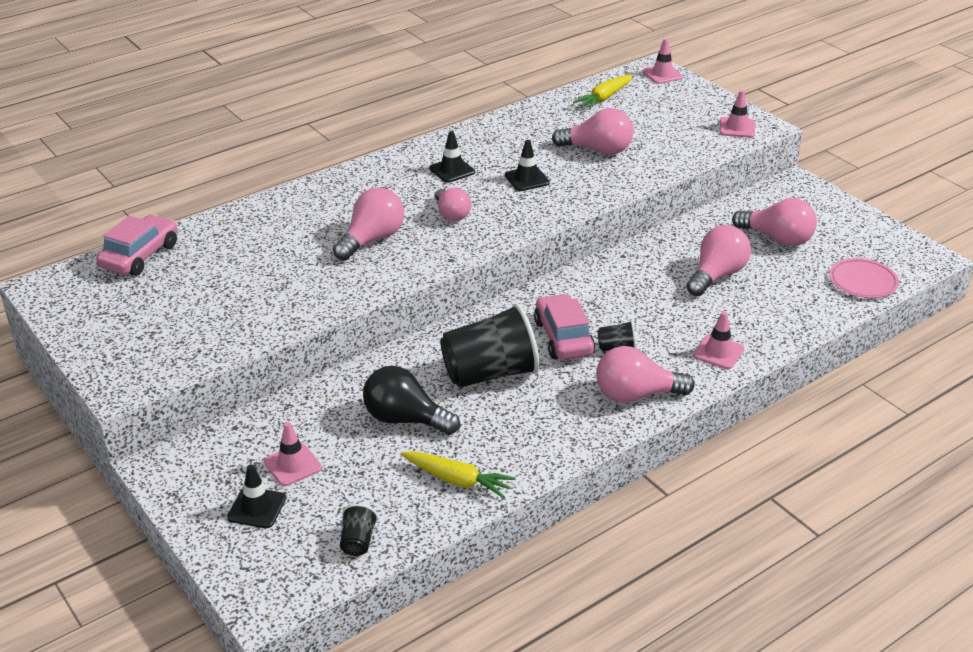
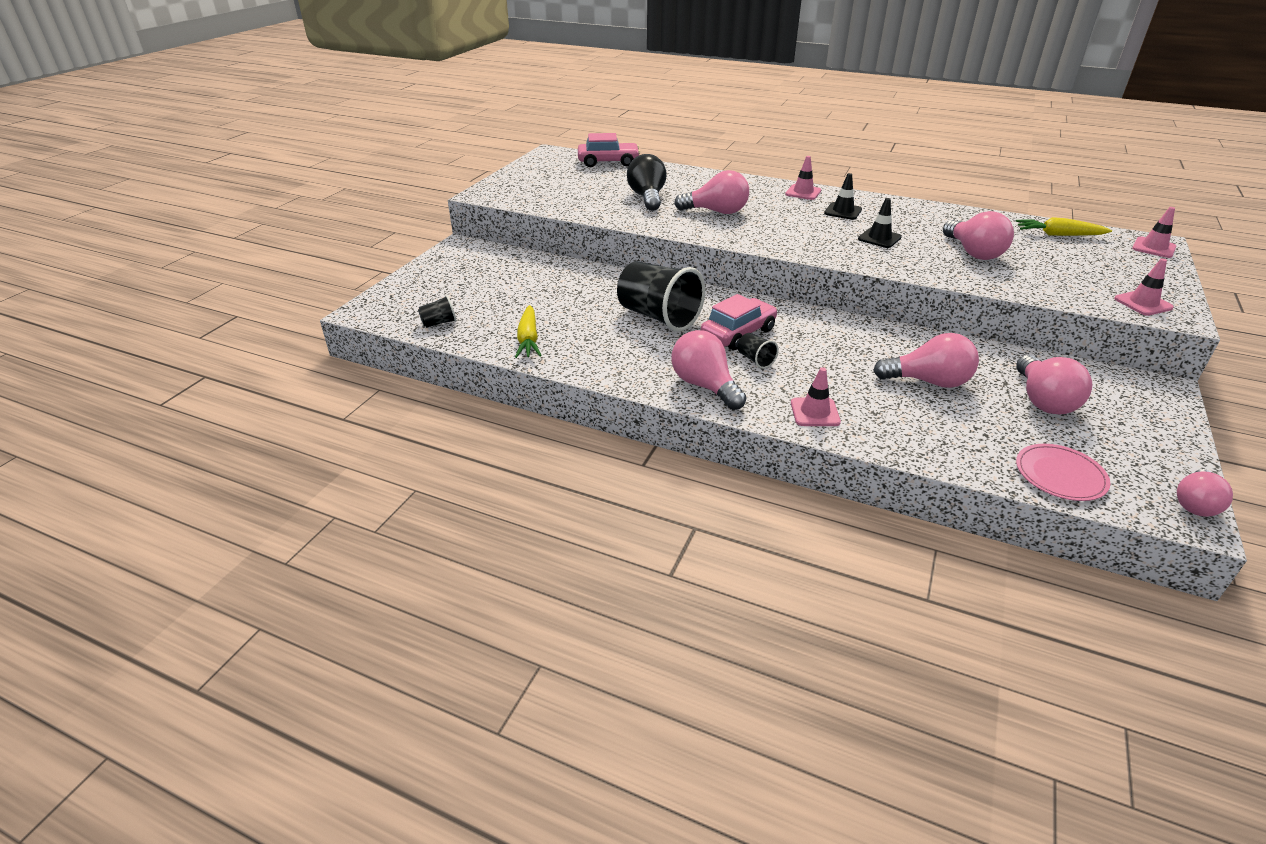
camera: 60 degrees right, 0 degrees up
black traffic cone [227,464,286,528] -> none
pink traffic cone [264,422,322,486] -> pink traffic cone moved to [785,156,821,200]
black light bulb [363,366,460,435] -> black light bulb moved to [627,154,667,211]
pink light bulb [435,188,471,221] -> pink light bulb moved to [1177,469,1233,517]

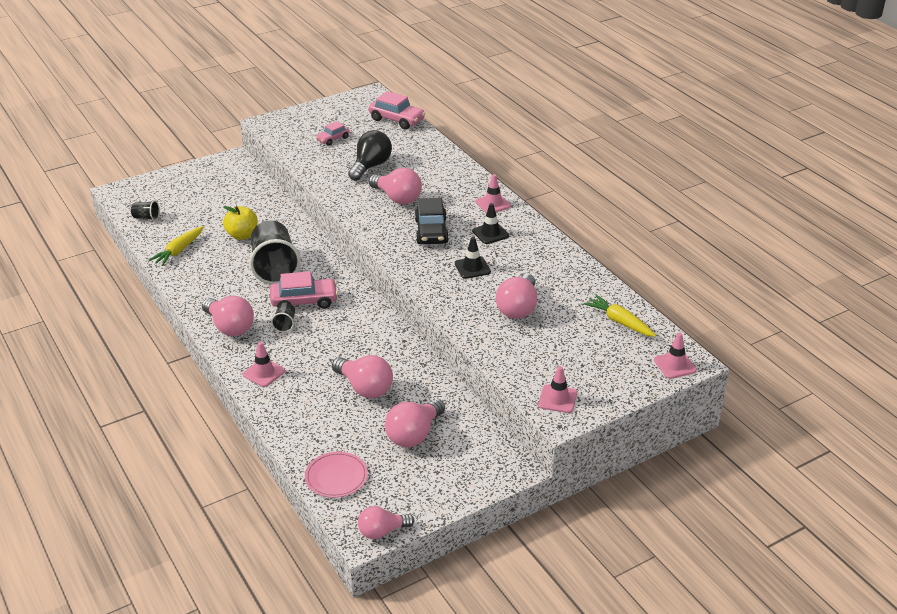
camera: 35 degrees right, 0 degrees up
pink light bulb [672,330,747,410] -> pink light bulb turned 135 degrees clockwise [202,296,254,336]
none -> yellow apple [223,206,258,240]
none -> pink car [316,121,350,146]
none -> black car [415,198,449,244]

